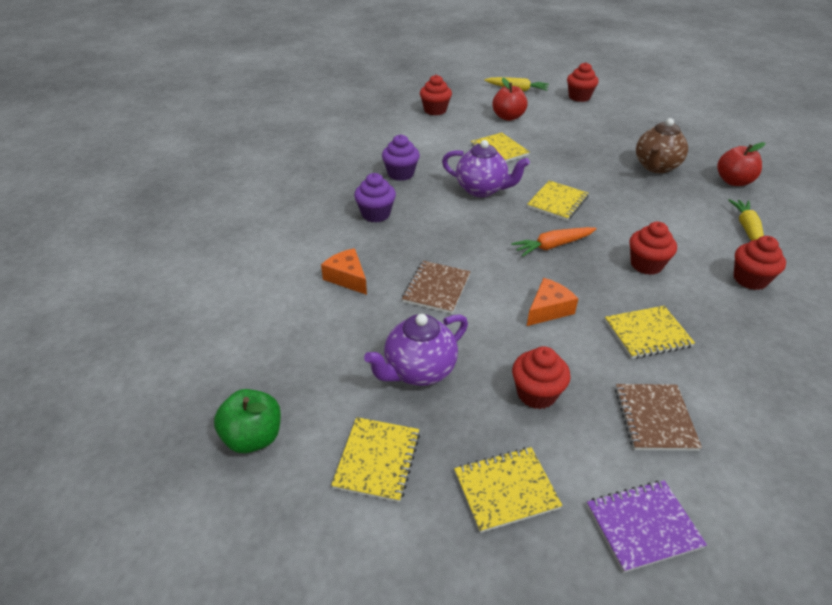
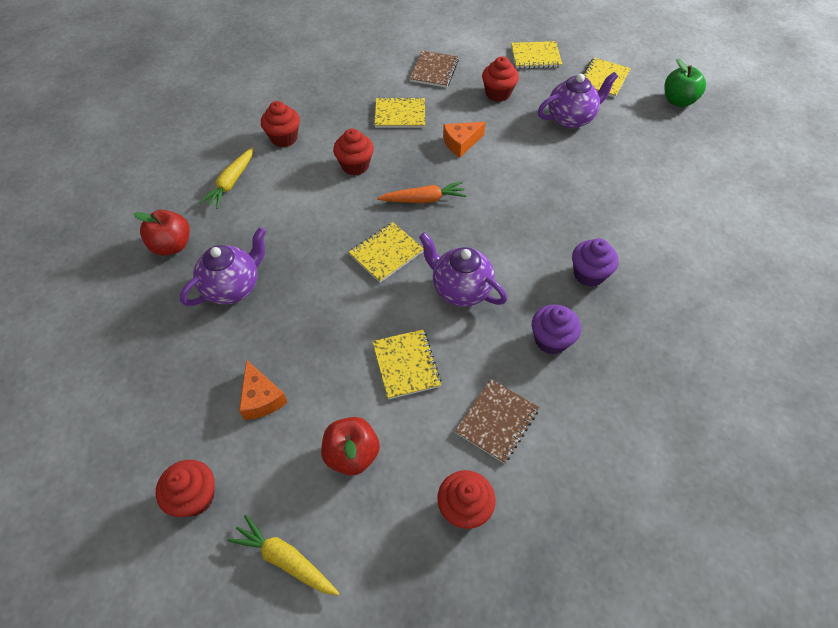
camera: 165 degrees left, 15 degrees up
orange cheese [321,248,367,295] -> orange cheese moved to [239,360,287,420]
brown notebook [402,261,471,314] -> brown notebook moved to [455,379,539,463]
purple notebook [587,480,707,573] -> none
brown teapot [636,118,688,173] -> purple teapot [180,227,266,306]

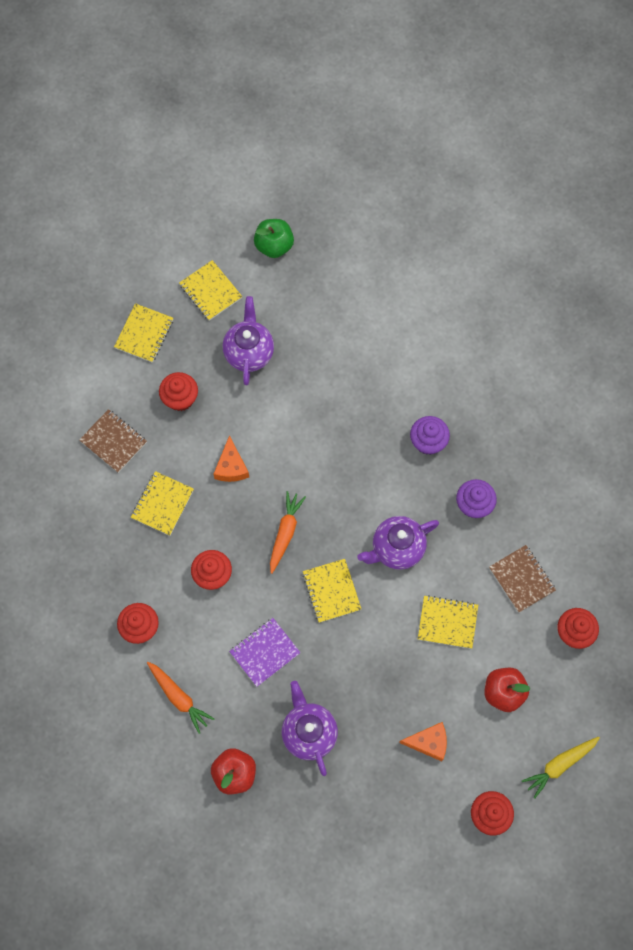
camera: 65 degrees left, 15 degrees up
yellow carrot [199,147,253,209] -> orange carrot [147,662,214,734]
none -> purple notebook [229,618,301,687]

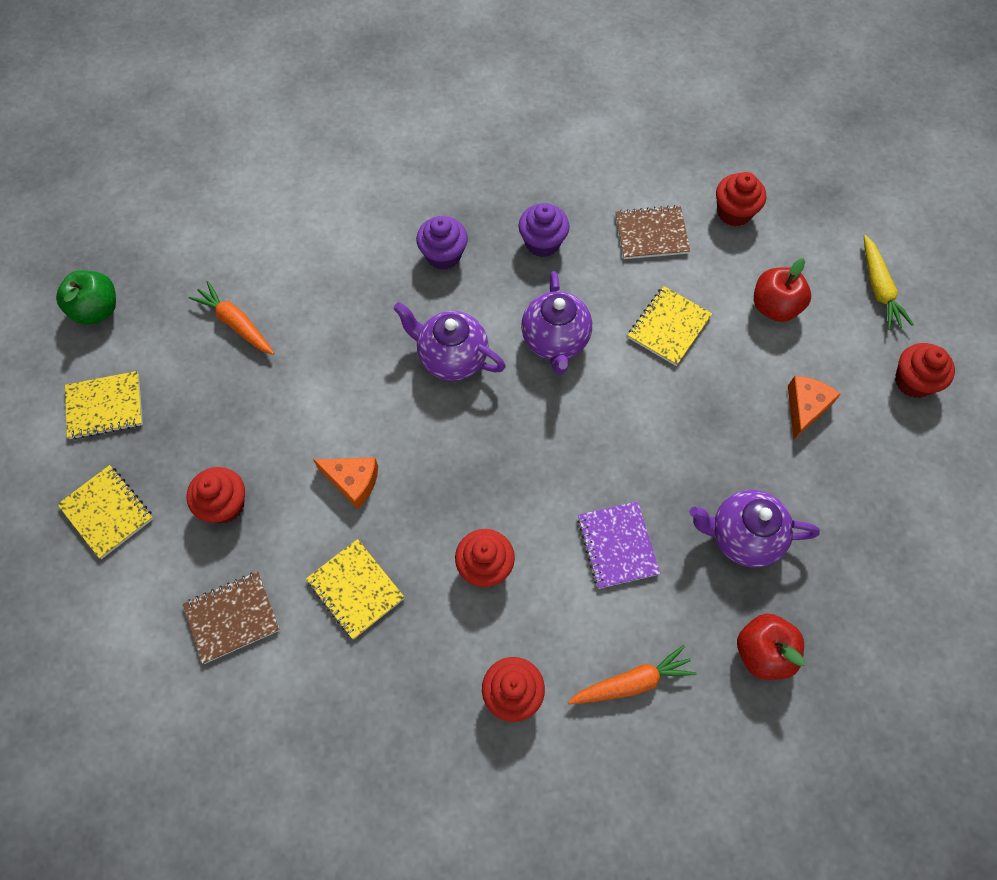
camera: 65 degrees left, 5 degrees down
purple teapot [223,296,274,385] -> purple teapot moved to [393,302,506,381]
orange carrot [270,491,306,574] -> orange carrot moved to [189,281,274,355]
yellow notebook [302,559,361,623] -> none

